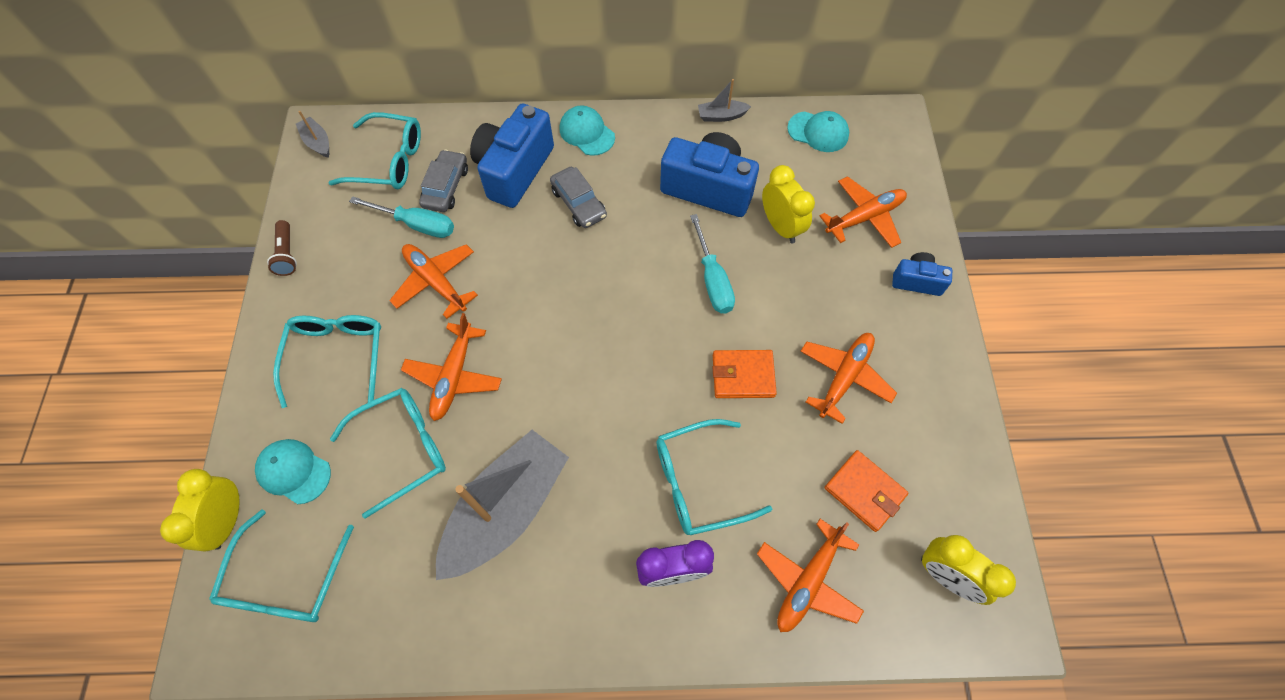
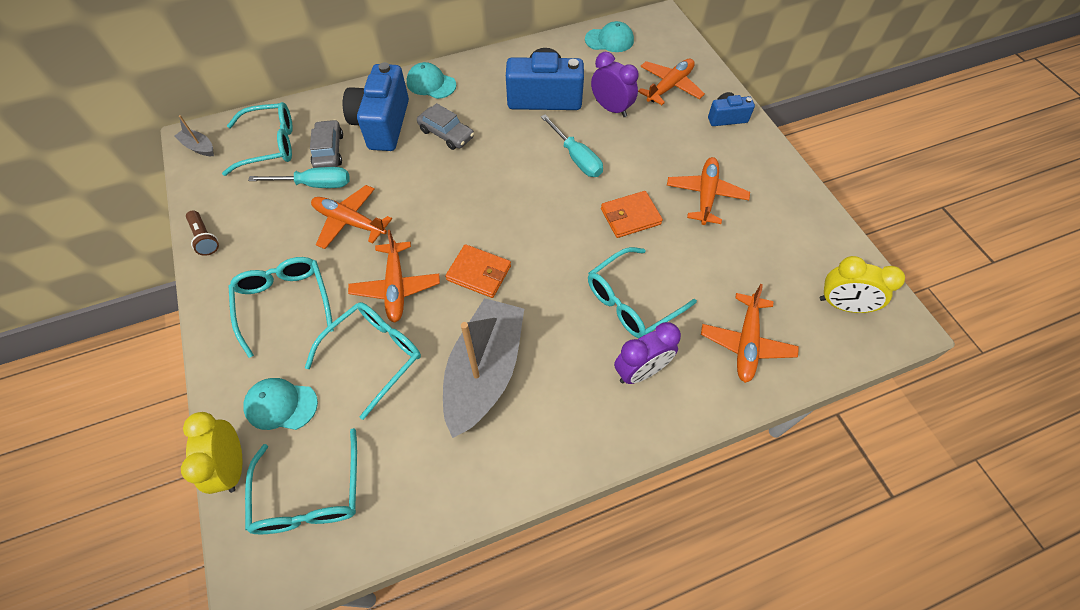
camera: 20 degrees left, 5 degrees down
grey boat [698,79,751,122] -> none
yellow clock [762,165,815,243] -> purple clock [591,52,639,117]
orange wallet [825,450,908,532] -> orange wallet moved to [445,244,511,298]

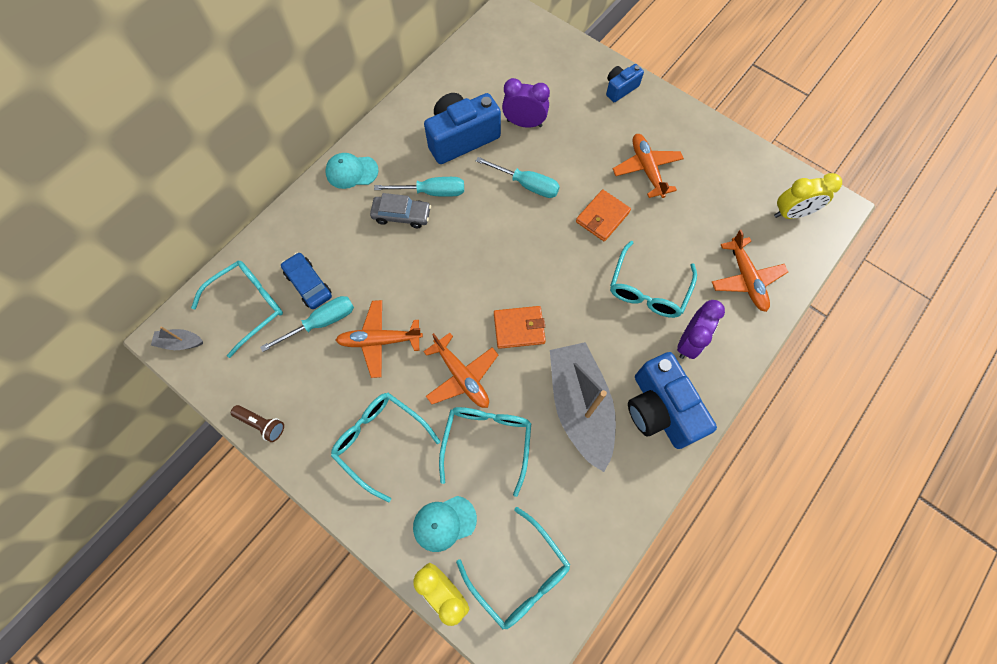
camera: 30 degrees left, 10 degrees up
grey car [310,120,343,168] -> blue car [281,252,332,309]
blue camera [343,62,409,151] -> blue camera moved to [628,352,717,449]
turquoise cap [585,21,634,52] -> none
orange plane [638,59,705,105] -> none
none -> turquoise screwdriver [374,177,464,197]

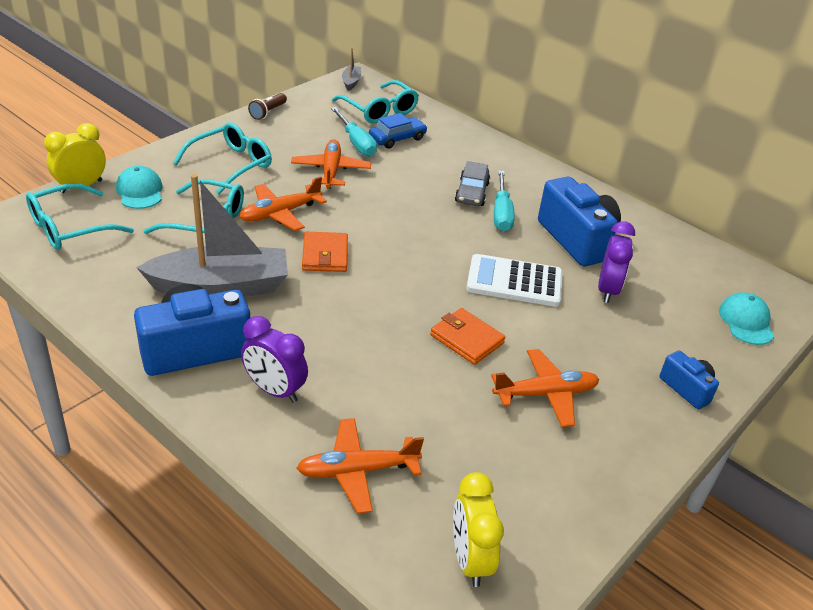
camera: 90 degrees right, 30 degrees down
turquoise cap [325,153,379,189] -> turquoise cap moved to [719,292,774,345]
turquoise screwdriver [476,157,560,198] -> white calculator [466,254,563,307]
turquoise glasses [610,241,697,318] -> none

